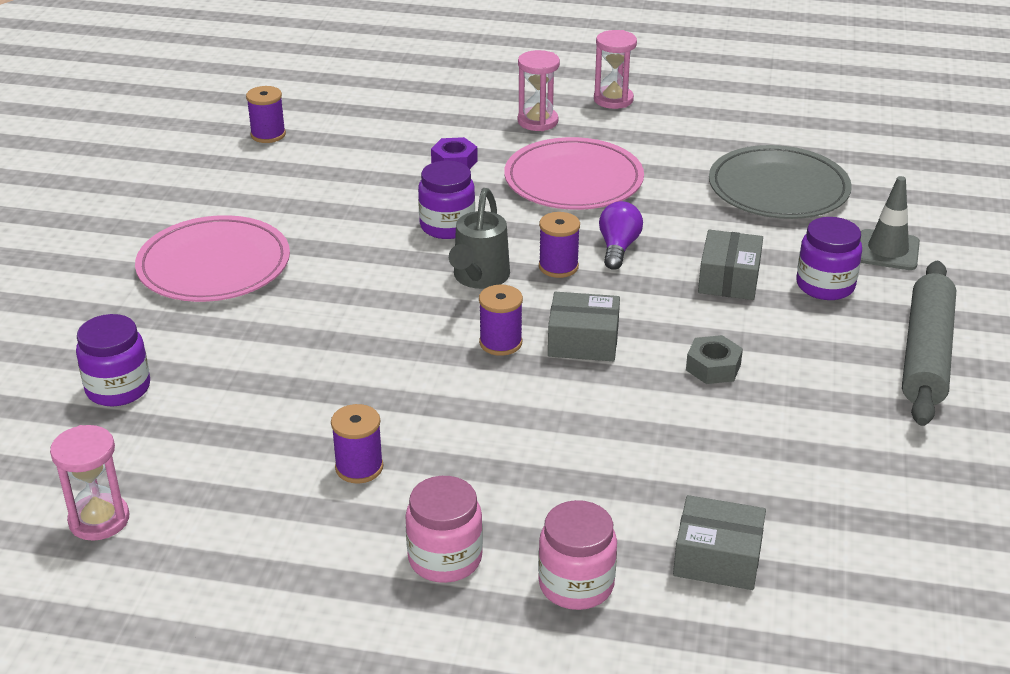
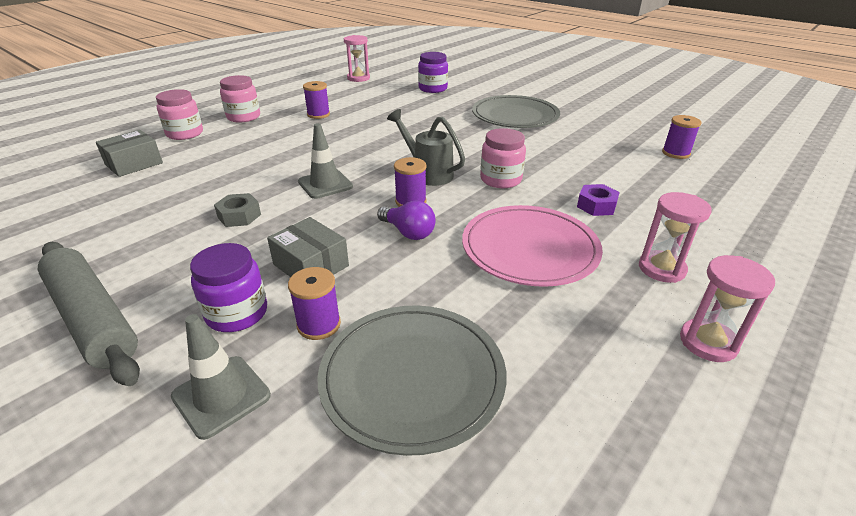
camera: 120 degrees right, 0 degrees up
pink plate [135,215,290,302] -> grey plate [472,95,560,128]
purple jar [418,161,475,239] -> pink jar [480,128,526,188]
purple spool [479,285,523,356] -> purple spool moved to [288,267,341,340]
grey box [548,292,620,361] -> grey traffic cone [298,123,353,199]

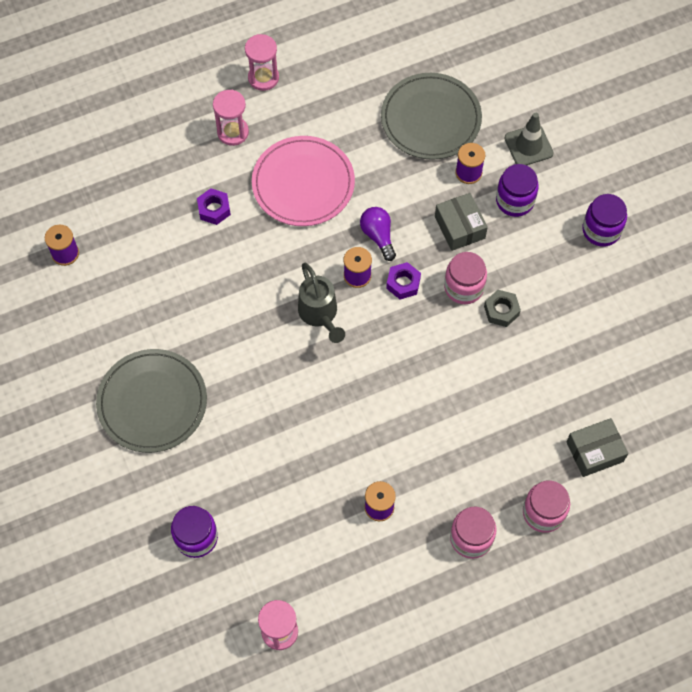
camera: 155 degrees left, 30 degrees up
grey rolling pin [38,242,140,386] -> purple jar [582,194,627,247]
grey traffic cone [298,123,353,199] -> none
pink jar [480,128,526,188] -> pink jar moved to [444,252,487,304]
none -> purple nut [386,262,421,300]

